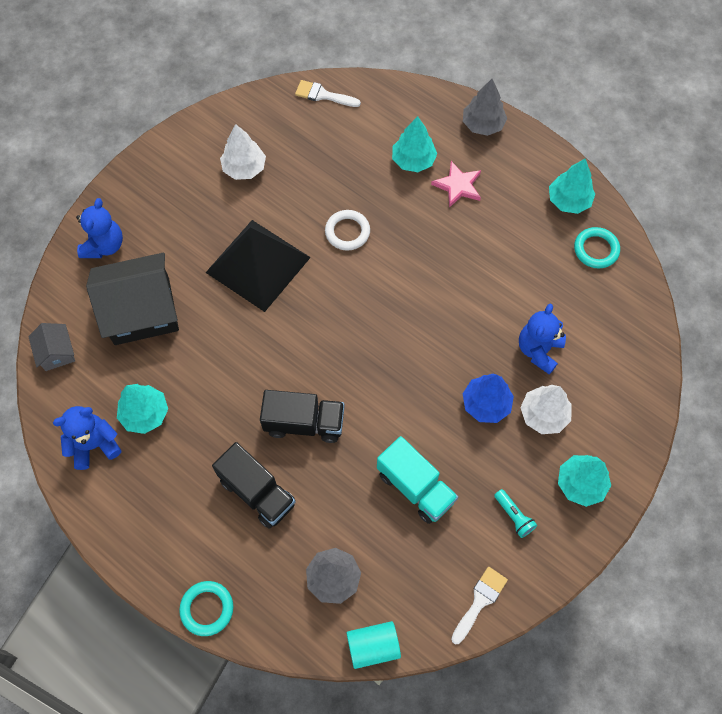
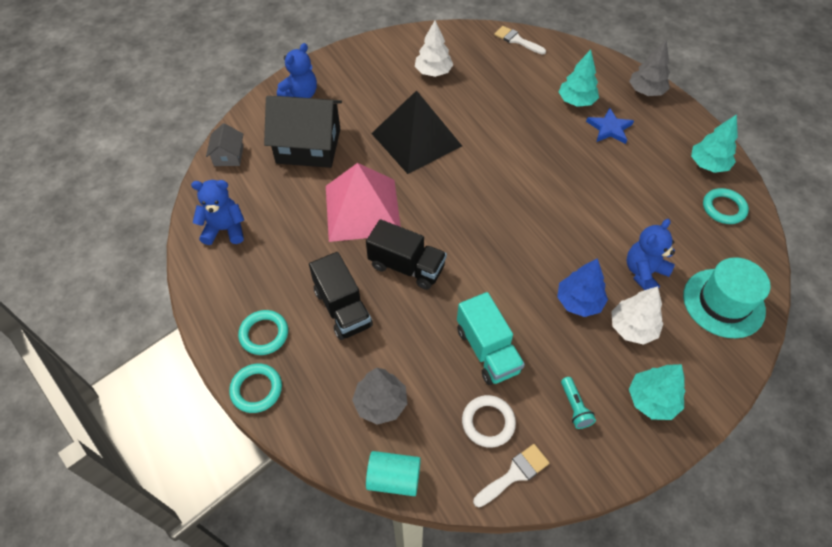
camera: 20 degrees right, 10 degrees down
turquoise tree [117,384,168,434] -> none
white ring [325,210,370,251] -> white ring moved to [462,395,516,448]
pink star [431,161,481,208] -> blue star [586,108,634,144]
none -> turquoise ring [238,310,288,355]
none -> pink pyramid [326,163,401,242]
none -> turquoise hat [683,257,770,338]

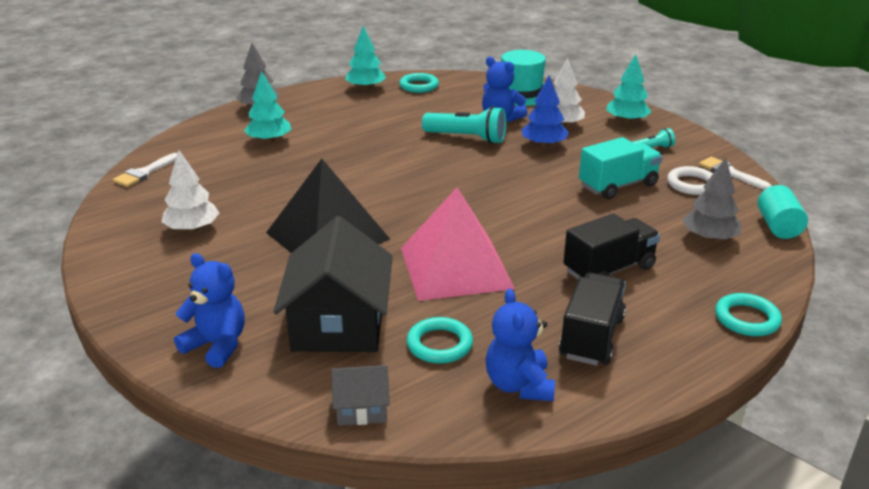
camera: 95 degrees left, 25 degrees down
turquoise ring [238,310,288,355] -> turquoise ring moved to [407,317,473,364]
black truck [366,219,447,290] -> black truck moved to [559,273,626,366]
blue star [586,108,634,144] -> none
none -> turquoise flashlight [422,106,506,144]

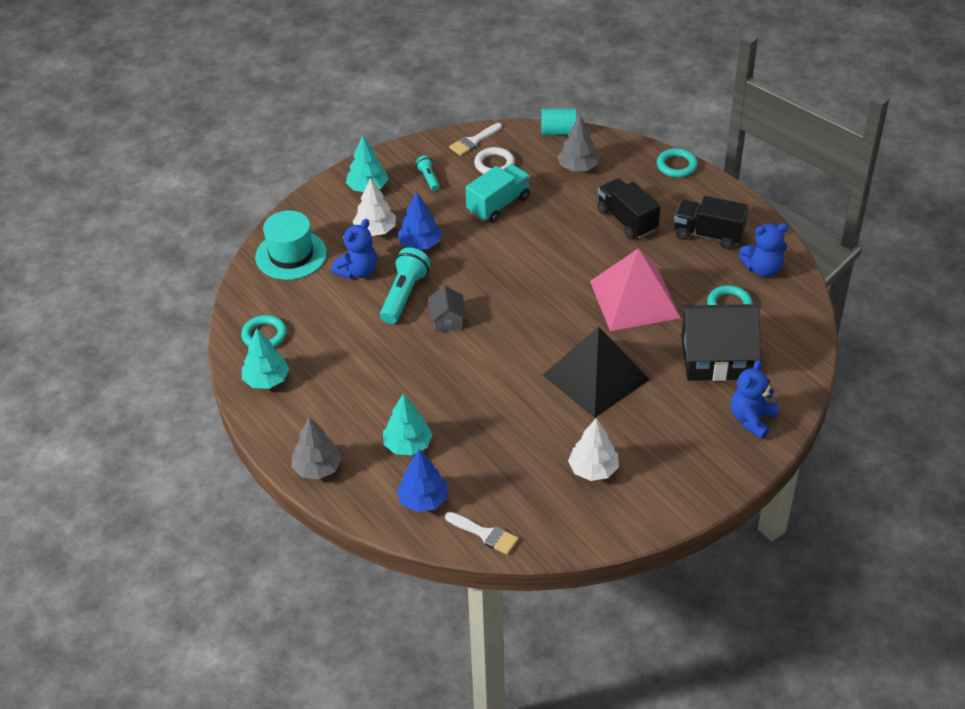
camera: 90 degrees left, 15 degrees up
grey house [331,365,390,426] -> grey house moved to [428,286,466,332]
turquoise truck [579,137,662,199] -> turquoise truck turned 75 degrees clockwise [466,164,530,223]
none -> blue tree [396,449,448,512]

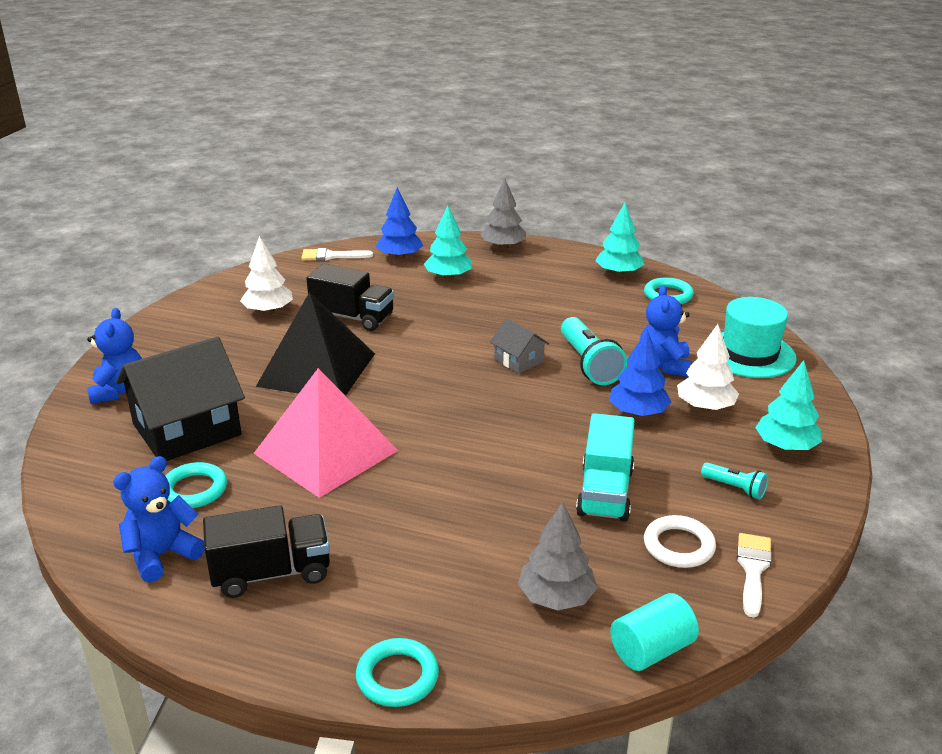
camera: 145 degrees right, 15 degrees down
black truck [597,178,660,239] -> black truck moved to [306,264,394,331]

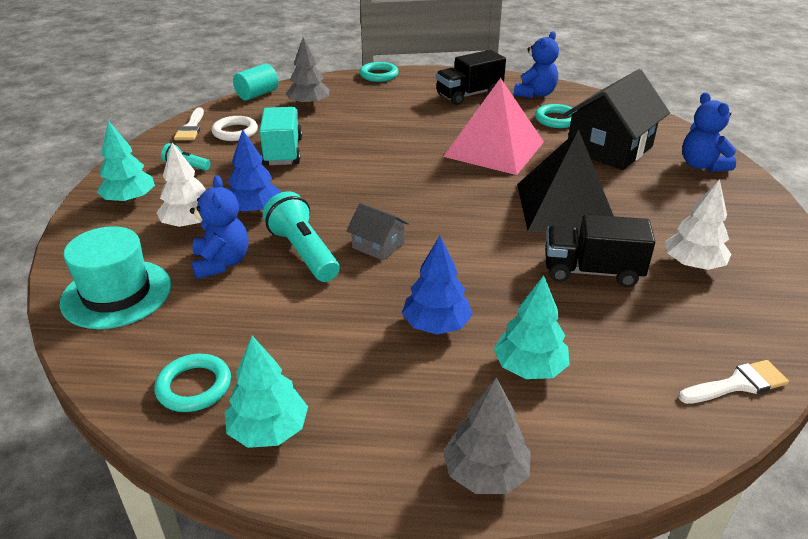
camera: 165 degrees right, 5 degrees up
blue tree [376,187,423,259] -> blue tree moved to [402,236,473,335]

